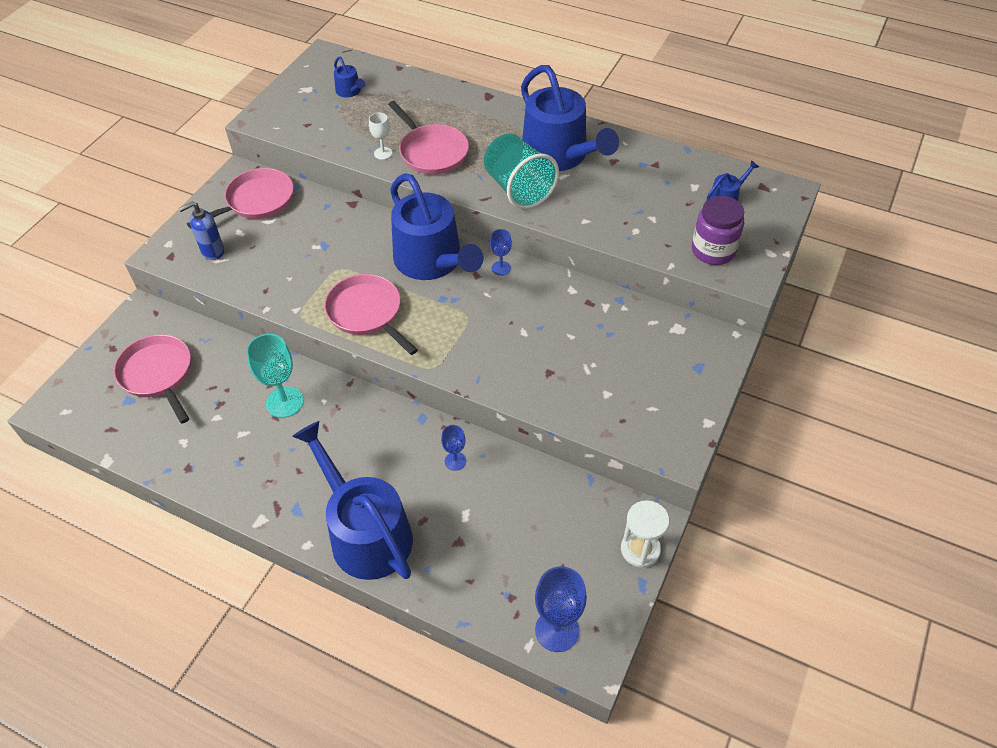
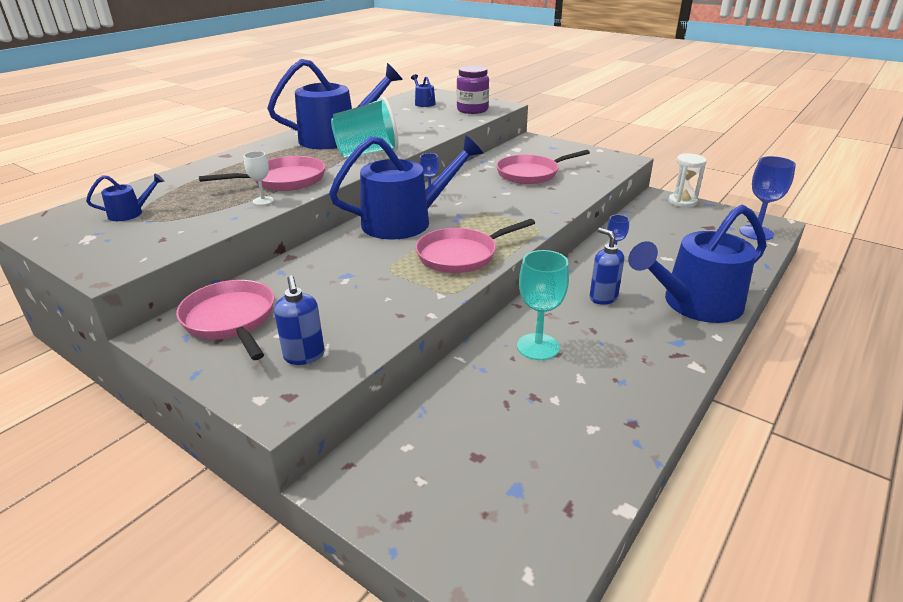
camera: 80 degrees left, 20 degrees down
pink pan [113,334,191,424] -> pink pan moved to [496,150,590,184]
none -> blue soap dispenser [590,228,624,305]

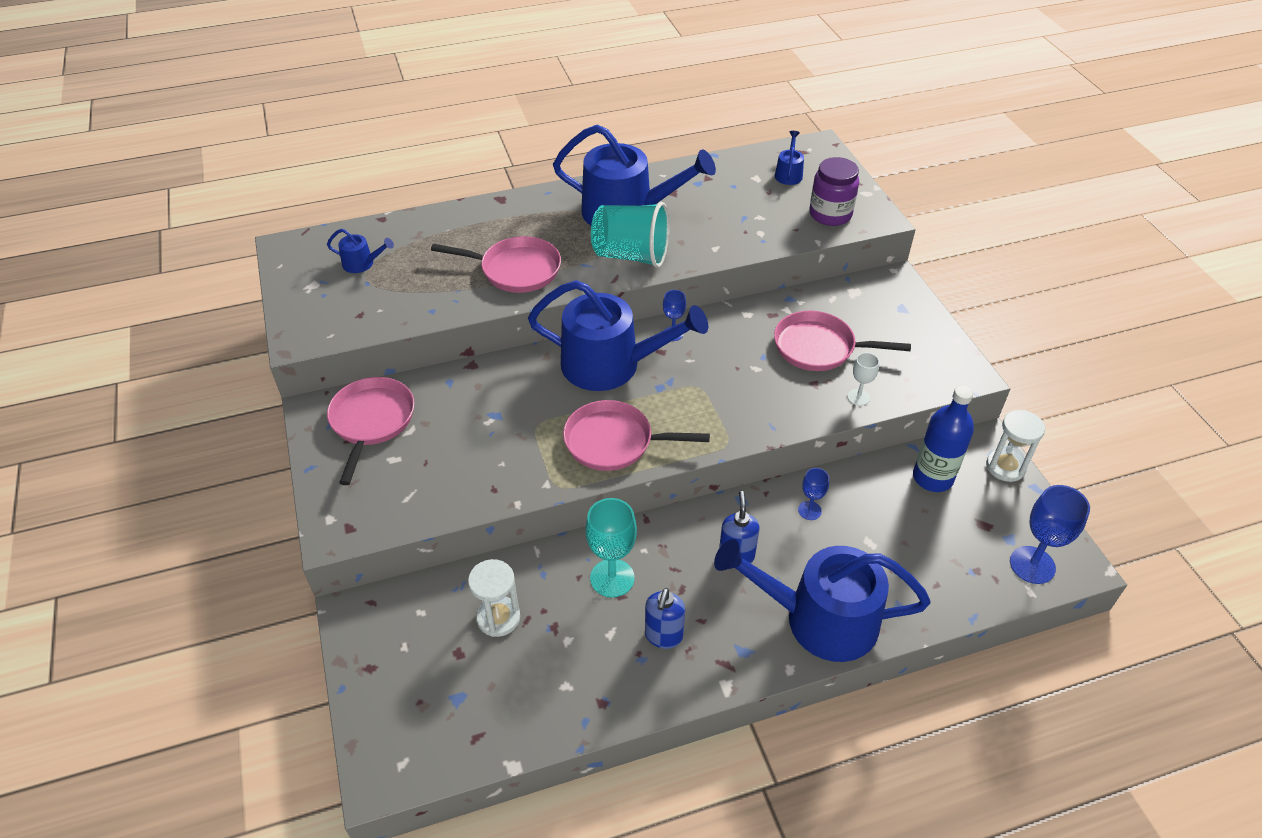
camera: 35 degrees right, 15 degrees up
white goblet [244,151,274,205] -> white goblet moved to [847,352,879,406]
blue soap dispenser [274,275,325,365] -> blue soap dispenser moved to [645,588,685,649]
none -> white hourglass [468,559,520,637]
none -> blue bottle [913,385,974,492]

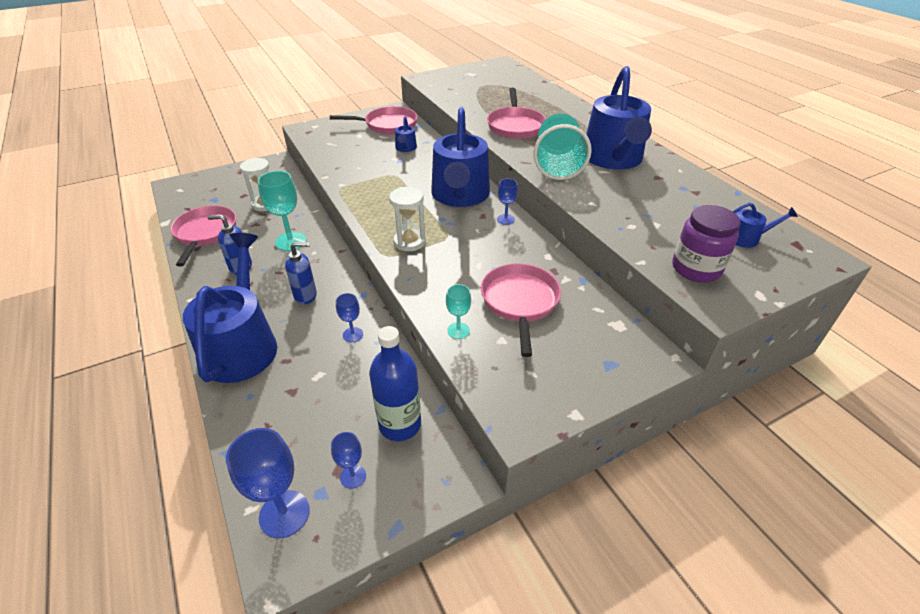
camera: 80 degrees right, 5 degrees down
blue watering can [327,229,394,273] -> blue watering can moved to [395,116,417,152]
pink pan [563,400,710,471] -> pink pan moved to [171,206,236,267]
white goblet [847,352,879,406] -> turquoise goblet [446,284,471,339]
white hourglass [986,410,1045,482] -> white hourglass moved to [389,187,426,251]
none -> blue goblet [331,432,366,489]

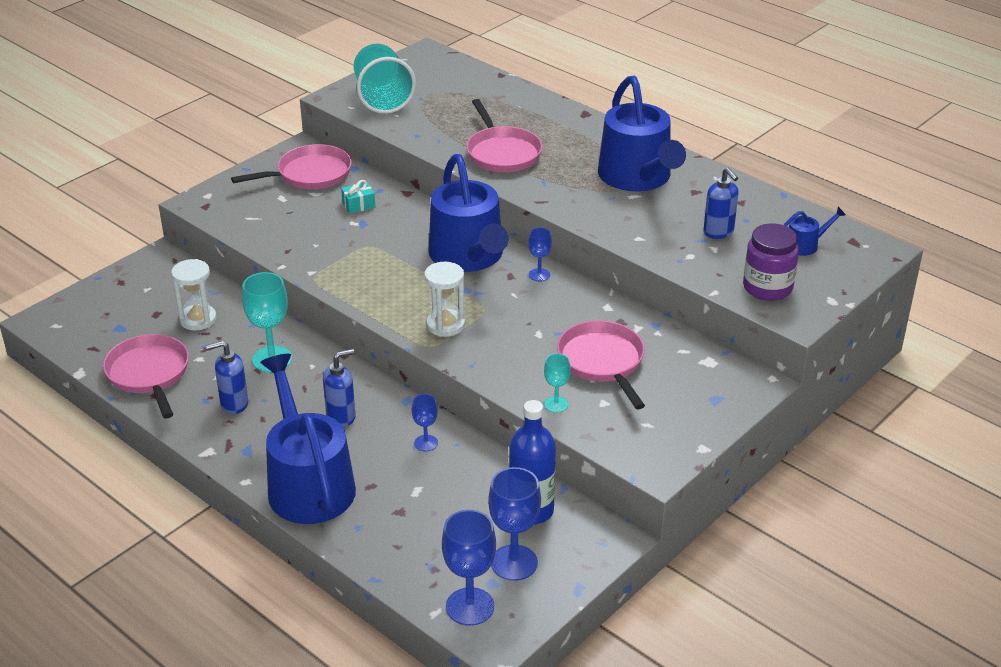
camera: 20 degrees left, 5 degrees down
blue goblet [331,432,366,489] -> blue goblet [488,467,541,581], size x1.81
blue watering can [395,116,417,152] -> turquoise gift [341,180,375,214]
turquoise cup [533,114,592,180] -> turquoise cup moved to [354,44,416,114]
none -> blue soap dispenser [703,168,739,239]

